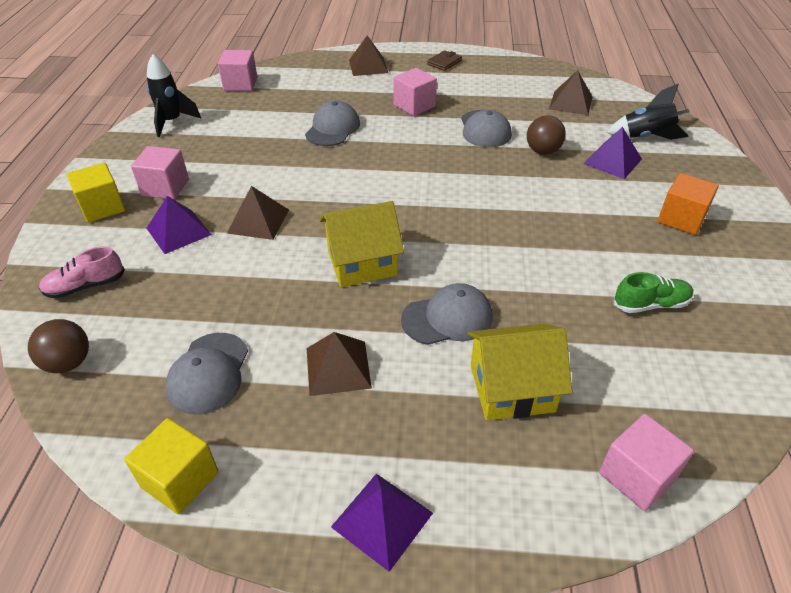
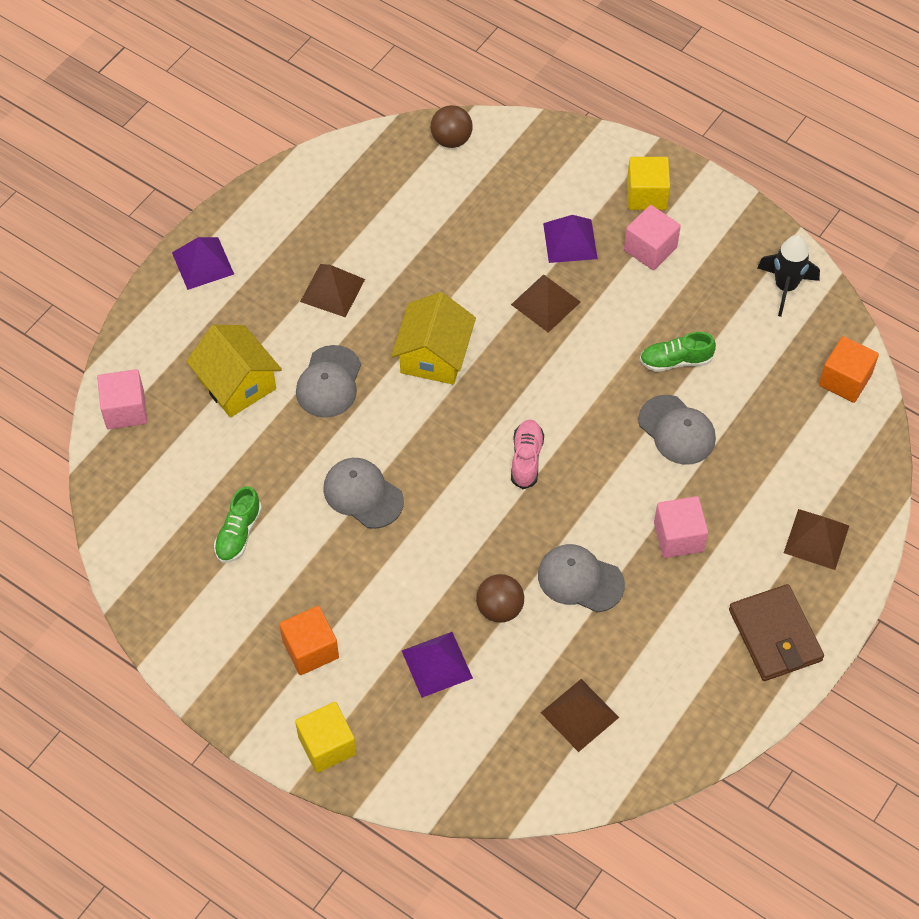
camera: 120 degrees right, 15 degrees up
pink shoe [39,246,125,298] -> pink shoe moved to [511,420,544,489]
yellow cube [124,418,219,514] -> yellow cube moved to [295,702,356,773]
grey cap [166,333,248,414] -> grey cap moved to [323,458,404,529]
pink cube [218,50,257,91] -> orange cube [819,336,879,403]
brown wallet [427,50,462,71] -> brown wallet [729,584,824,681], size x1.87
yellow house [467,324,572,420] -> yellow house turned 60 degrees counterclockwise [186,325,282,418]
black rocket [607,84,689,140] -> none
none -> green shoe [640,332,716,372]

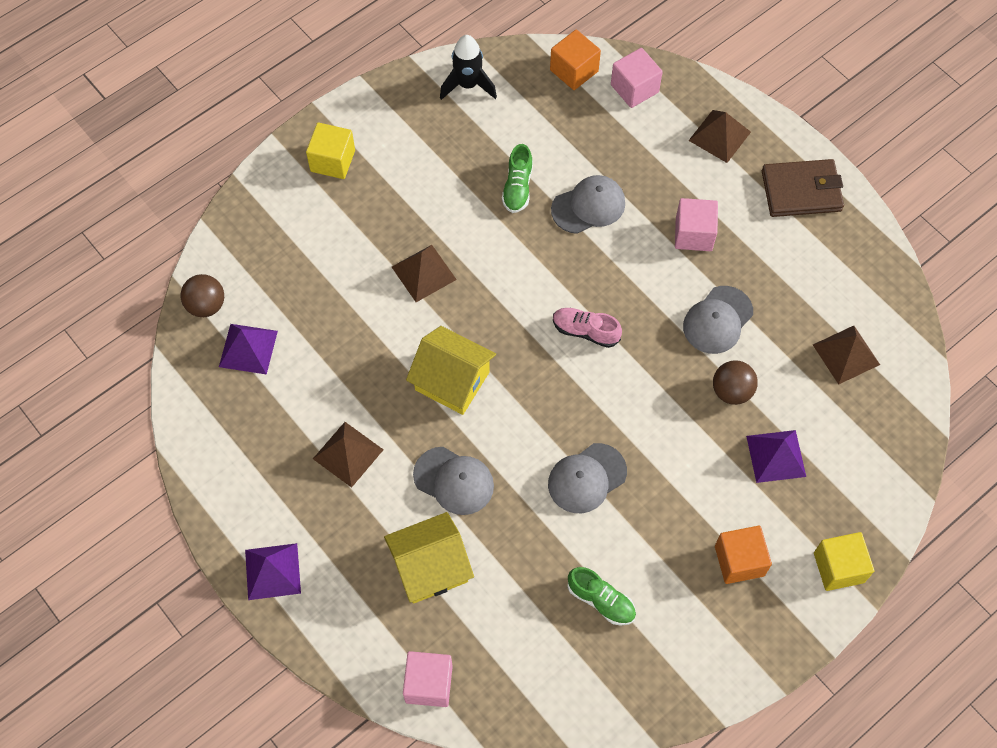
camera: 75 degrees left, 5 degrees up
purple pyramid [543,215,598,263] -> purple pyramid moved to [219,324,278,375]
pink cube [624,205,681,270] -> pink cube moved to [611,48,663,108]

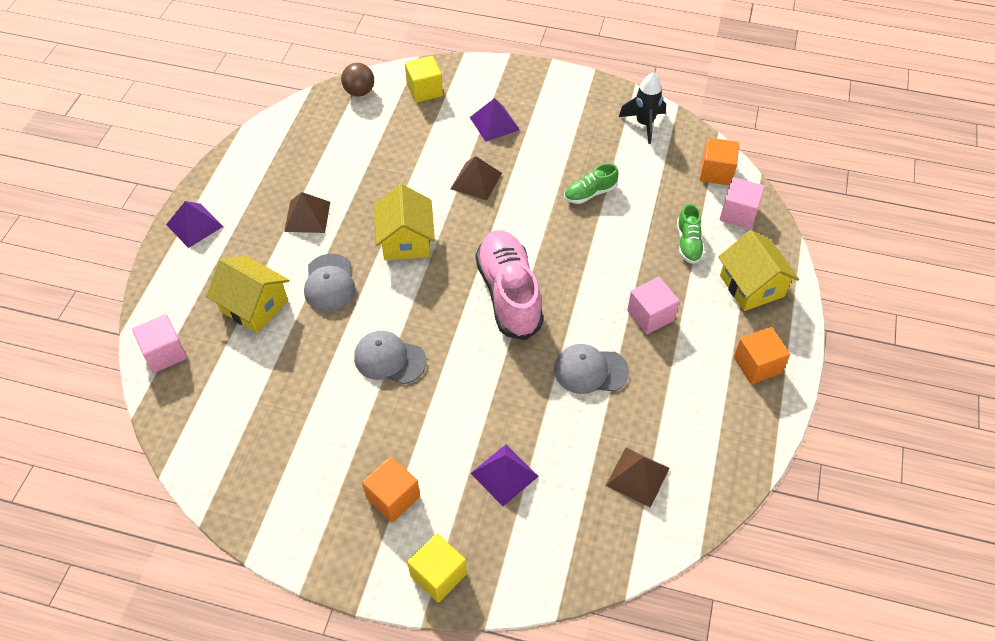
camera: 55 degrees right, 10 degrees down
purple pyramid [219,324,278,375] -> purple pyramid moved to [470,98,520,142]
yellow cube [306,123,355,179] -> yellow cube moved to [405,56,443,103]
grey cap [551,175,625,234] -> none
pink shoe [553,308,622,348] -> pink shoe [475,230,544,340], size x2.03
green shoe [567,567,636,626] -> green shoe moved to [677,204,705,264]
brown pyramid [688,110,751,163] -> yellow house [718,230,799,311]
brown ball [713,360,758,405] -> none
brown wallet [762,159,844,217] -> orange cube [734,327,790,384]

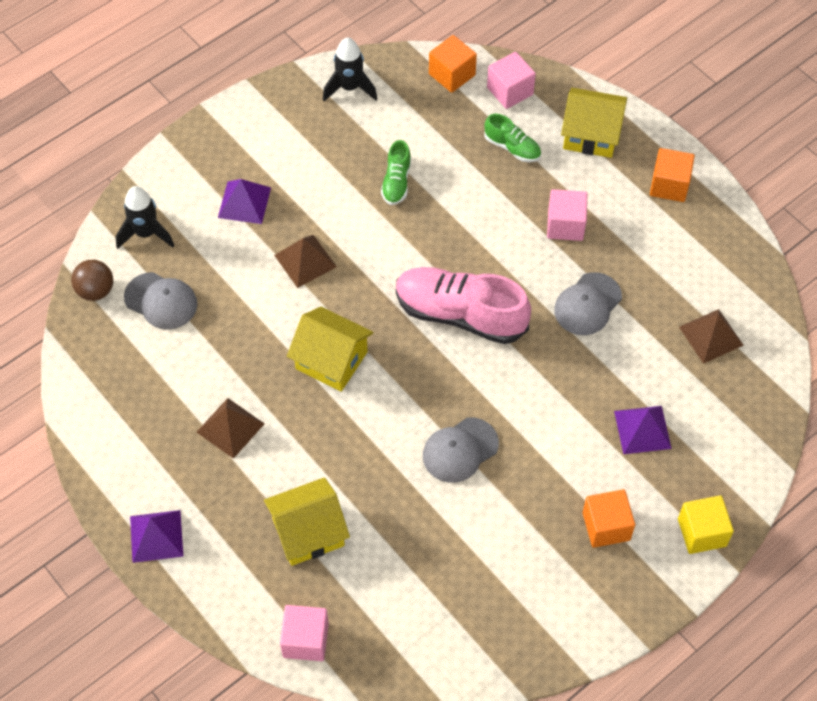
camera: 55 degrees left, 5 degrees up
grey cap [304,254,356,312] -> grey cap moved to [124,272,197,330]
yellow cube [405,56,443,103] -> black rocket [116,186,174,249]

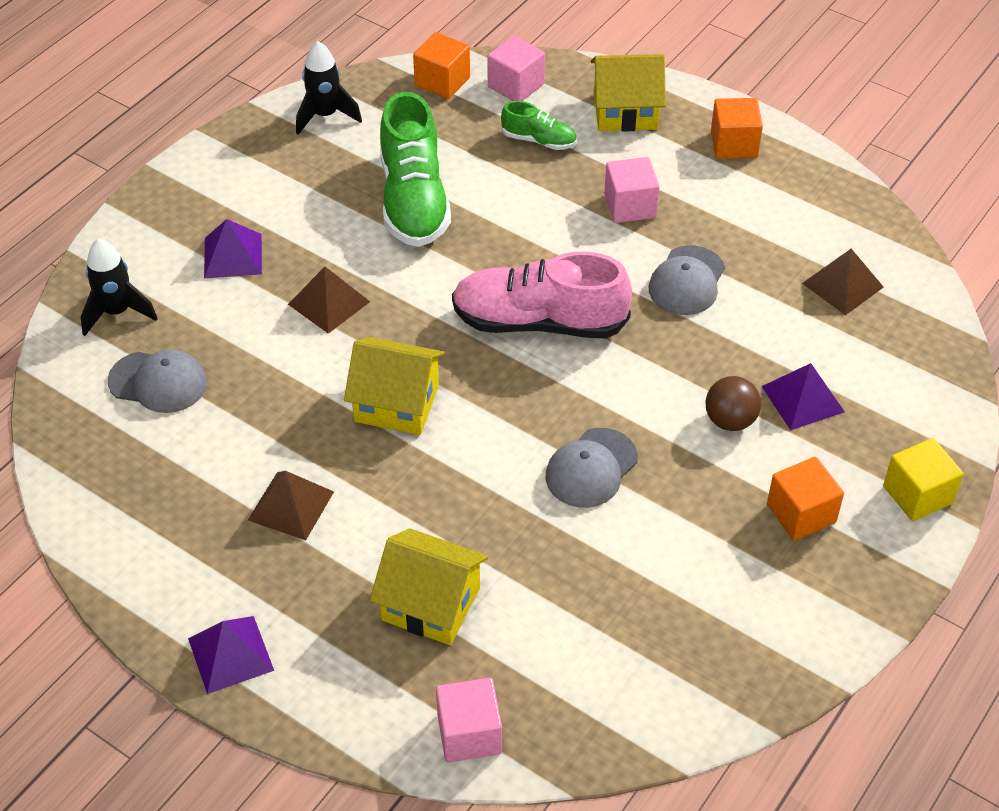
camera: 15 degrees left, 10 degrees down
brown ball [71,260,113,301] -> brown ball moved to [705,376,761,431]
yellow house [264,477,350,566] -> yellow house turned 60 degrees clockwise [370,528,488,645]
green shoe [381,140,411,205] -> green shoe [380,92,451,247], size x2.03

